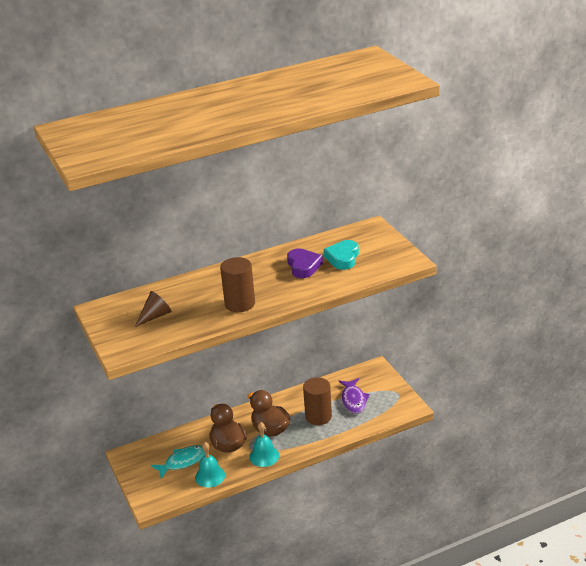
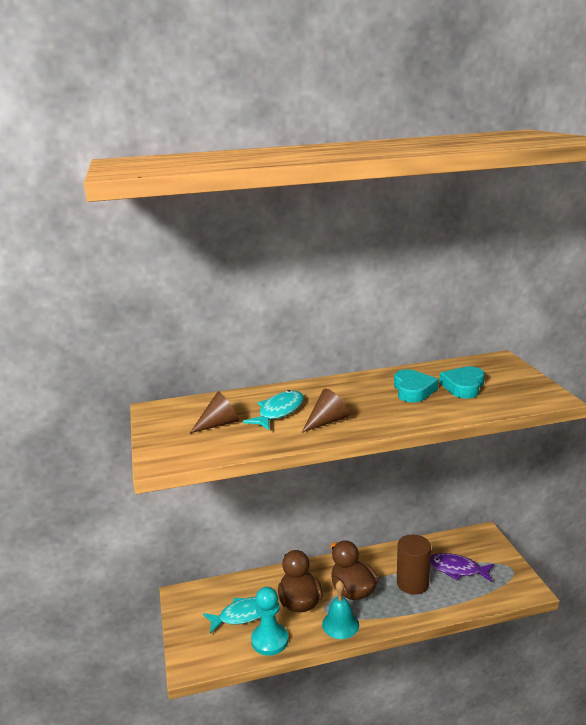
camera: 10 degrees right, 10 degrees down
turquoise bell [195,442,225,487] -> turquoise pawn [251,587,289,656]
brown cylinder [220,257,255,312] -> brown cone [302,389,349,433]
purple heart [287,248,323,278] -> turquoise heart [394,369,438,402]
purple fish [339,378,370,414] -> purple fish turned 105 degrees clockwise [430,553,494,582]
none -> turquoise fish [243,390,304,430]

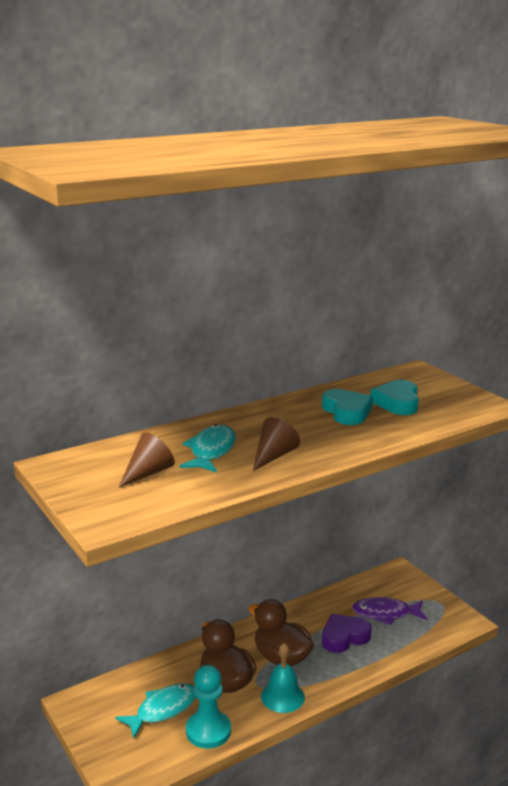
camera: 20 degrees left, 0 degrees up
brown cylinder [397,534,431,595] -> purple heart [322,614,372,653]

